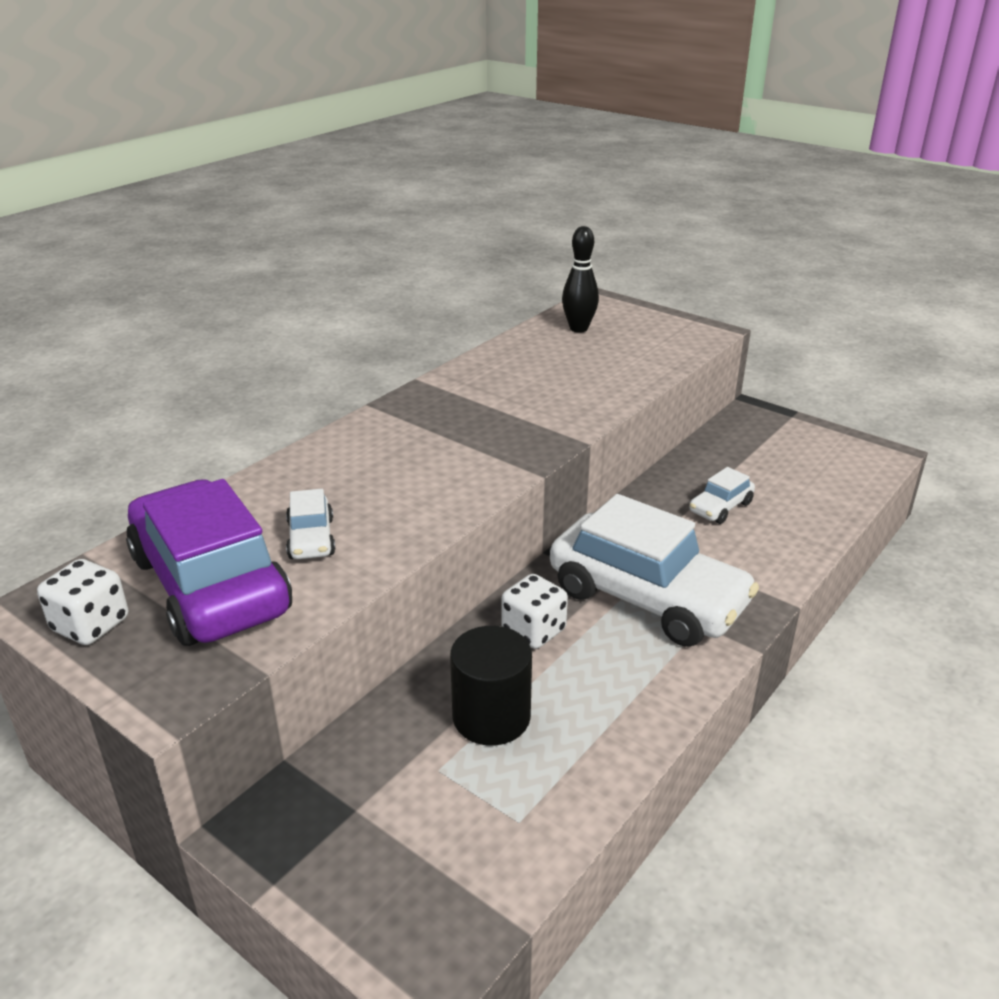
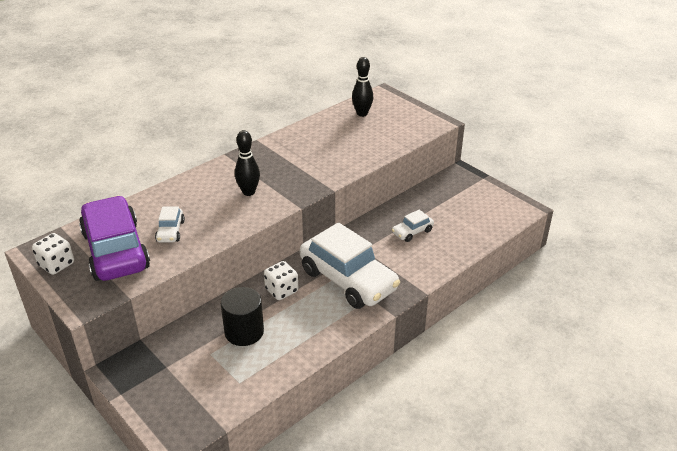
camera: 10 degrees right, 5 degrees up
none -> black bowling pin [235,130,260,196]

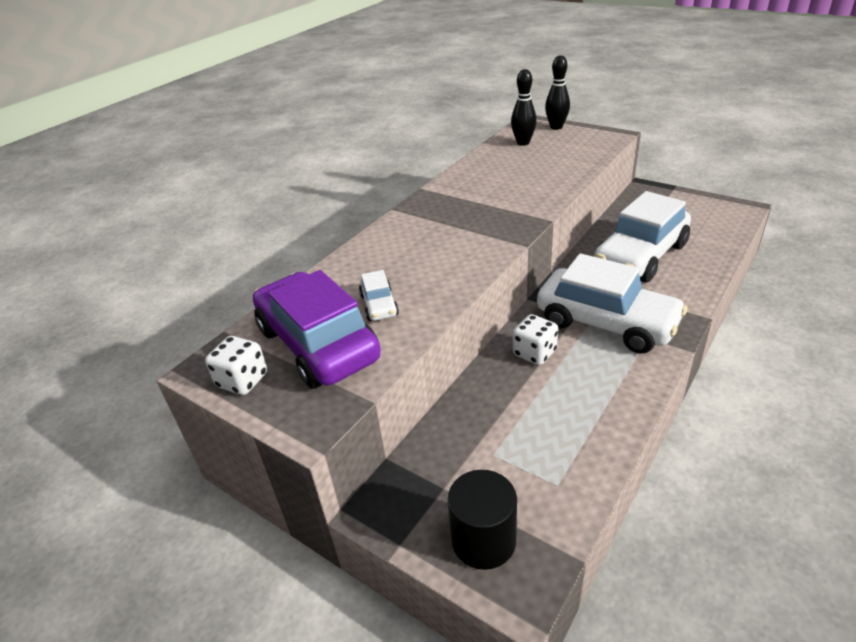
camera: 10 degrees left, 0 degrees up
black cylinder [221,287,264,346] -> black cylinder moved to [448,470,517,570]
black bowling pin [235,130,260,196] -> black bowling pin moved to [545,55,570,130]
white car [392,209,434,242] -> white car [594,191,691,282], size x2.29

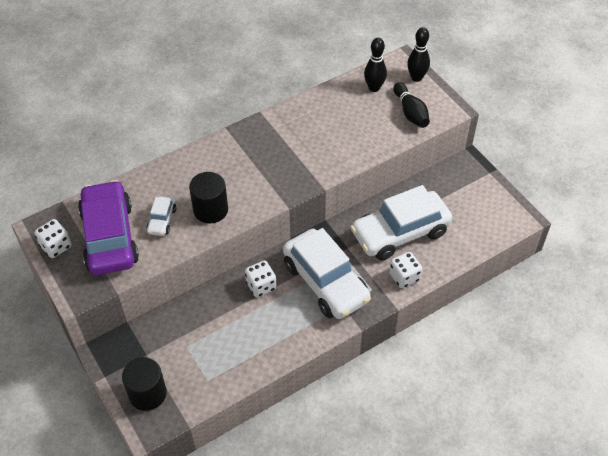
camera: 20 degrees right, 15 degrees up
none -> black cylinder [189,172,228,223]
none -> white dice [389,252,422,288]
none -> black bowling pin [393,82,430,128]

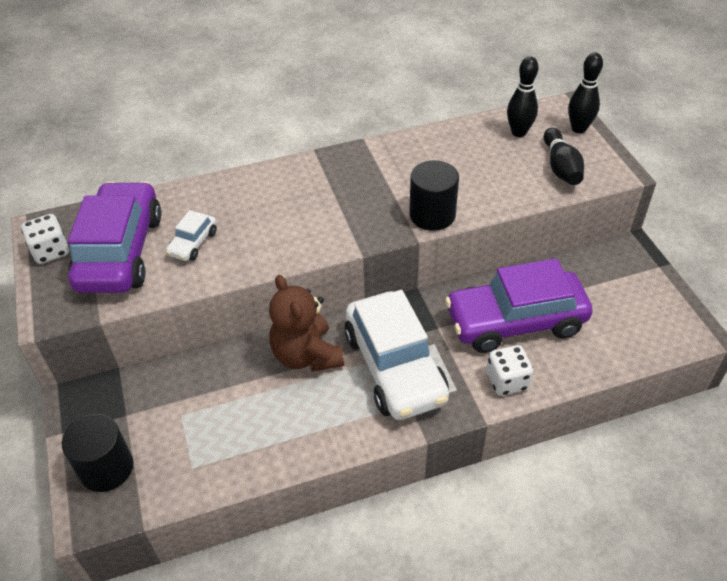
camera: 15 degrees right, 5 degrees down
black cylinder [189,172,228,223] -> black cylinder moved to [409,160,459,231]
white dice [245,260,277,297] -> brown teddy bear [269,275,344,372]
white car [350,185,452,260] -> purple car [445,259,593,353]

